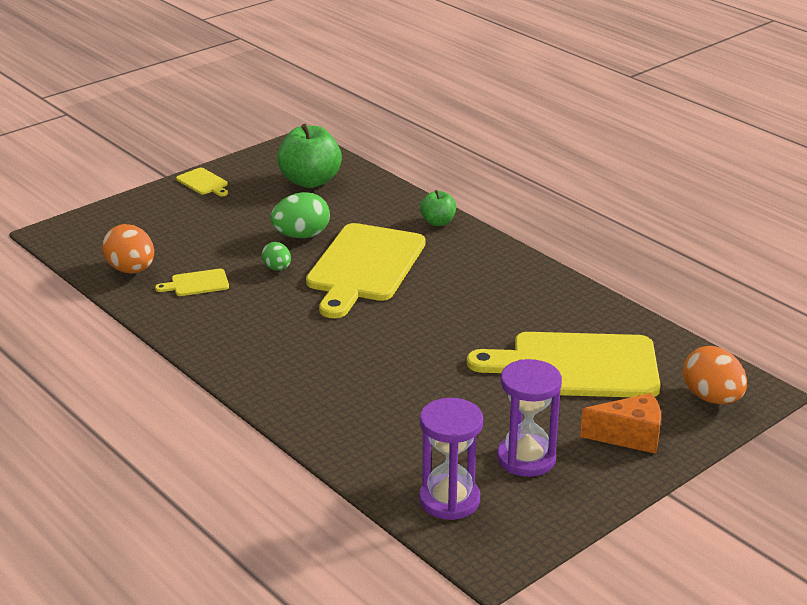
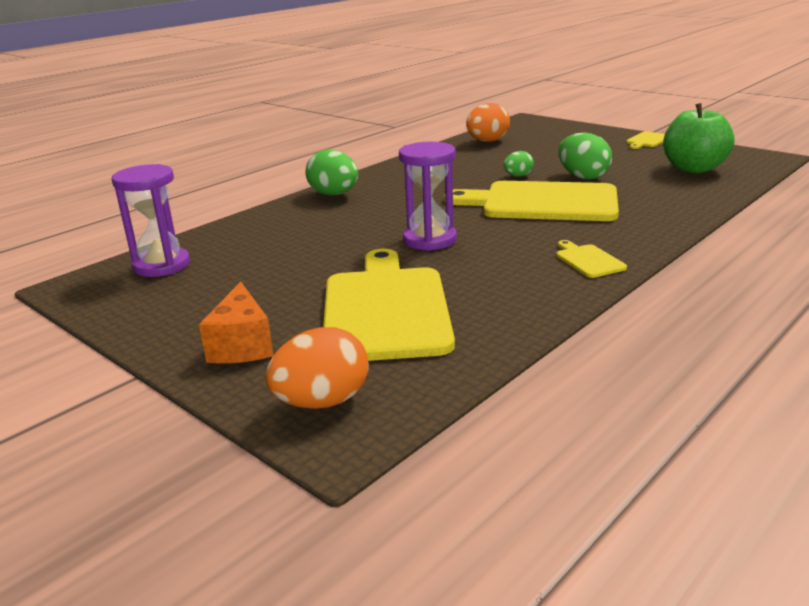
camera: 85 degrees right, 5 degrees down
yellow cutting board [155,269,229,296] -> yellow cutting board moved to [556,240,627,278]
green apple [420,190,456,226] -> none
purple hourglass [497,359,562,477] -> purple hourglass moved to [399,142,457,251]
none -> green egg [306,150,358,196]

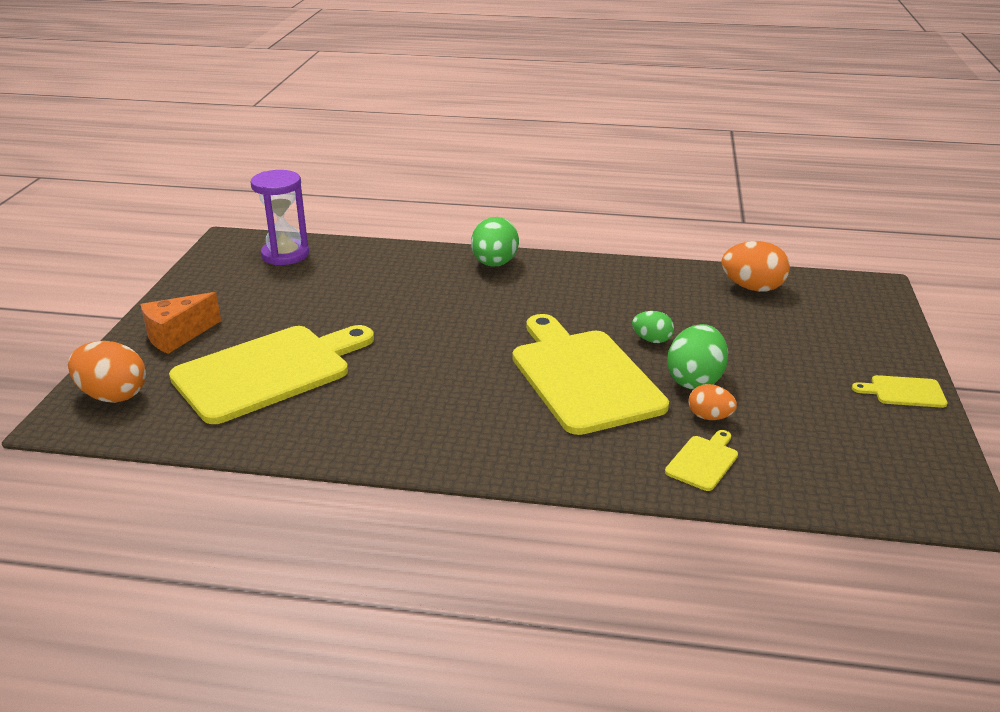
camera: 55 degrees right, 5 degrees up
purple hourglass [399,142,457,251] -> none
yellow cutting board [556,240,627,278] -> yellow cutting board moved to [665,430,738,491]
green apple [663,103,735,173] -> none
none -> orange egg [688,384,737,420]

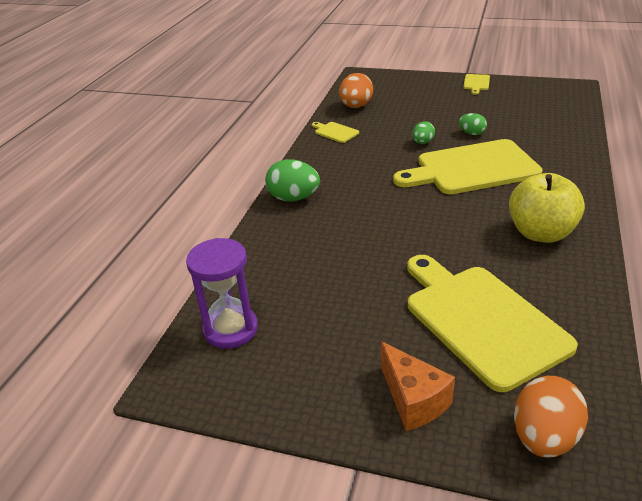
camera: 80 degrees left, 5 degrees up
yellow cutting board [665,430,738,491] -> yellow cutting board moved to [312,122,359,143]
green egg [667,324,728,390] -> green egg [459,113,487,135], size x0.58
orange egg [688,384,737,420] -> none
none -> yellow apple [509,173,585,243]

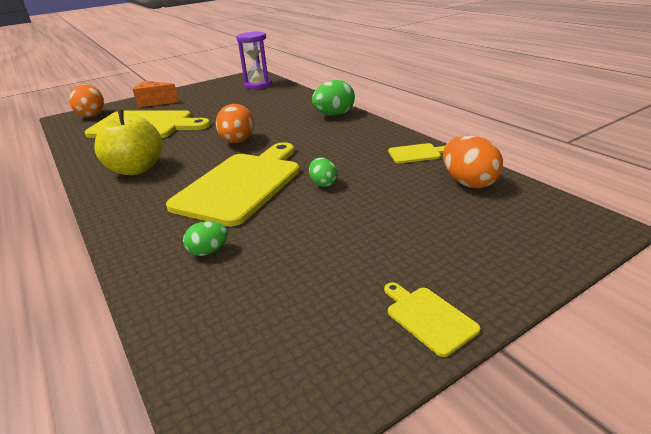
camera: 130 degrees right, 5 degrees down
green egg [459,113,487,135] -> green egg moved to [183,221,228,256]
none -> orange egg [216,104,254,143]

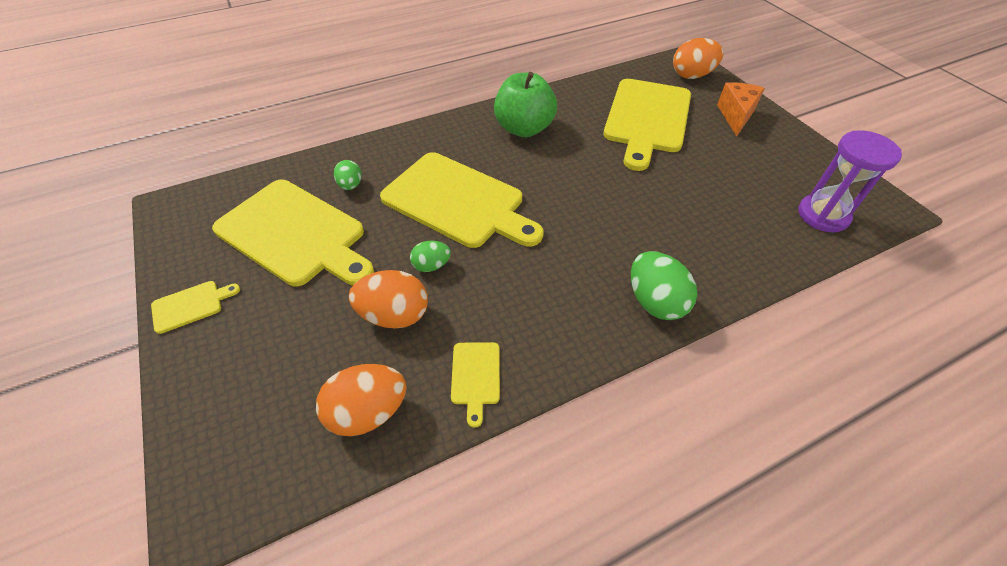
camera: 95 degrees right, 20 degrees up
yellow apple [94,110,162,175] -> green apple [494,72,557,137]
orange egg [216,104,254,143] -> orange egg moved to [349,270,428,328]
none -> yellow cutting board [212,180,374,286]

